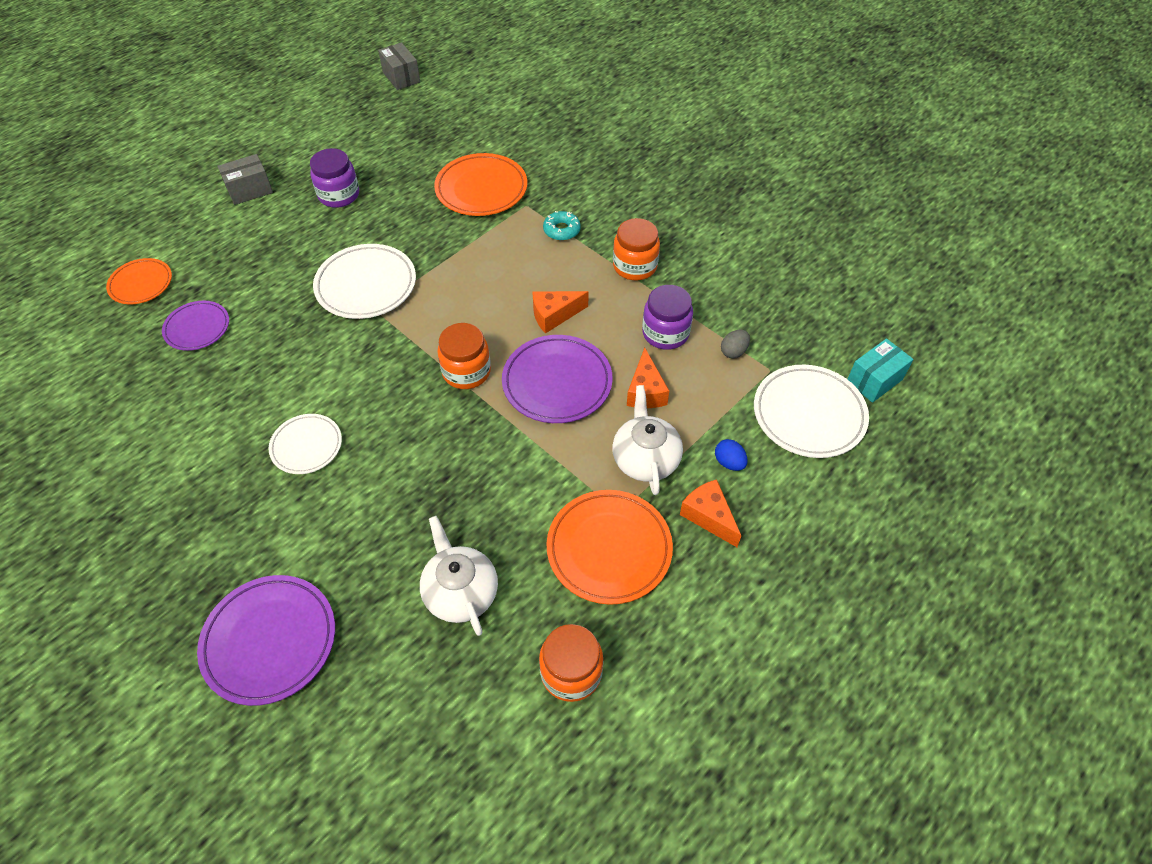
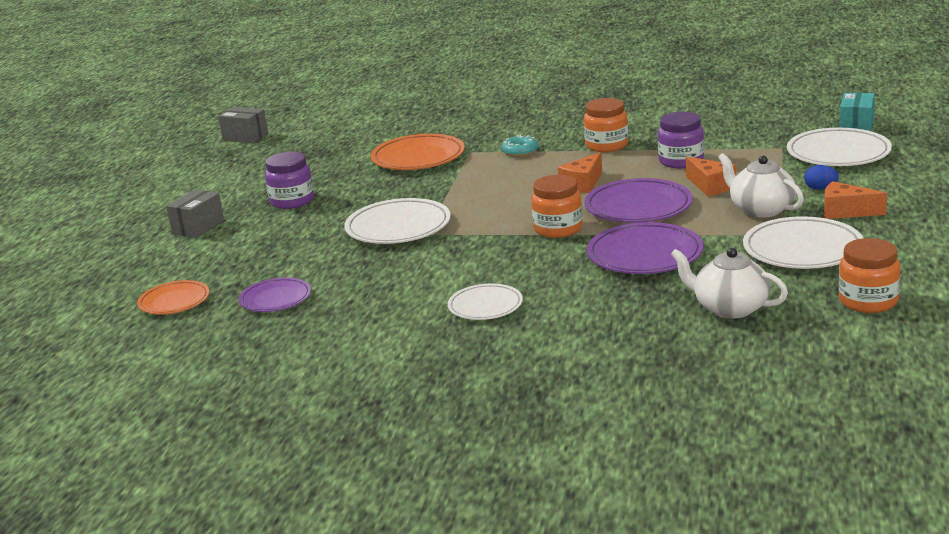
camera: 30 degrees left, 30 degrees down
purple plate [197,575,335,706] -> purple plate moved to [587,222,704,274]
orange plate [547,490,673,605] -> white plate [743,216,863,269]
grey egg [721,330,750,358] -> none

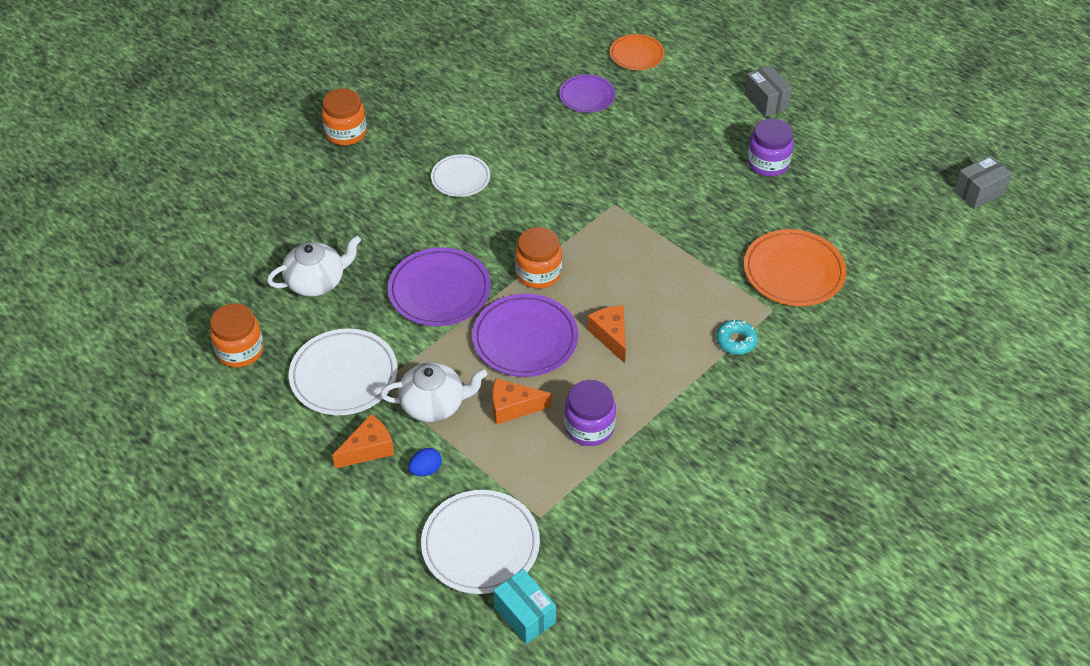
camera: 120 degrees right, 25 degrees up
white plate [344,198,451,244] -> none
orange jar [584,98,628,152] -> orange jar moved to [322,88,367,145]

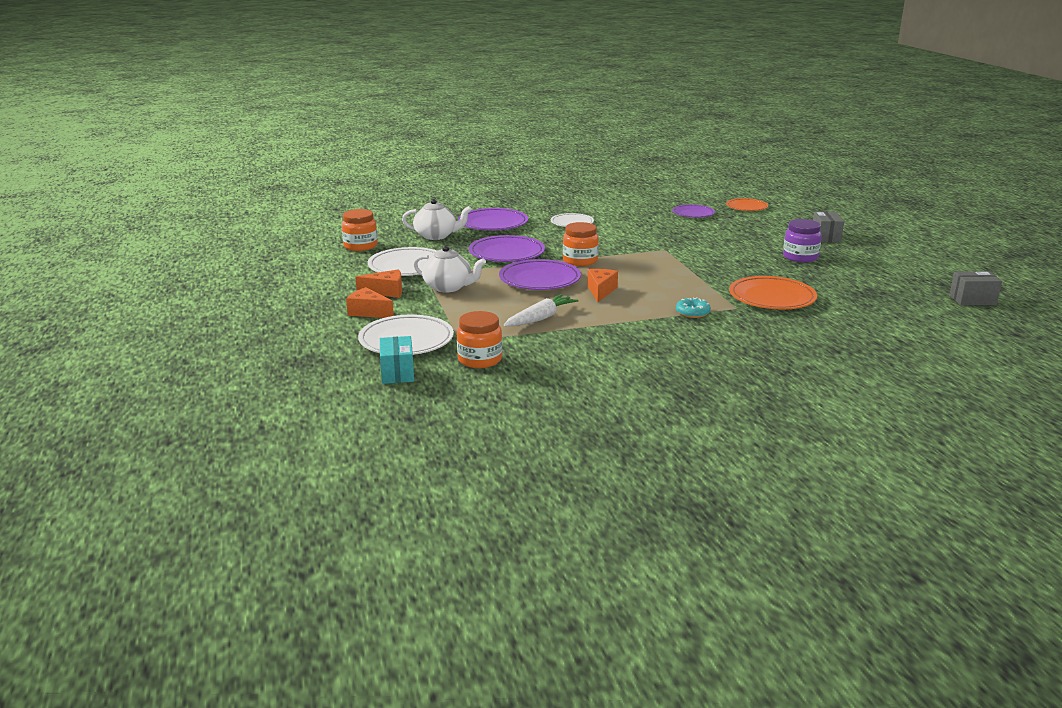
camera: 30 degrees right, 25 degrees down
orange jar [322,88,367,145] -> orange jar moved to [457,311,502,368]
blue egg [408,448,442,476] -> none
orange cheese [492,378,552,424] -> orange cheese moved to [346,287,394,318]
purple jar [564,380,616,446] -> white carrot [504,294,579,326]
none -> purple plate [458,208,528,231]

